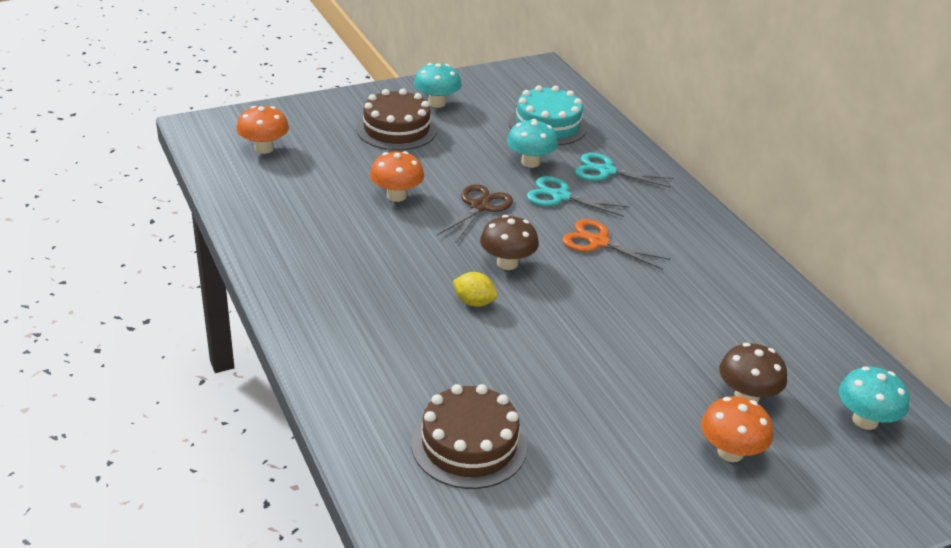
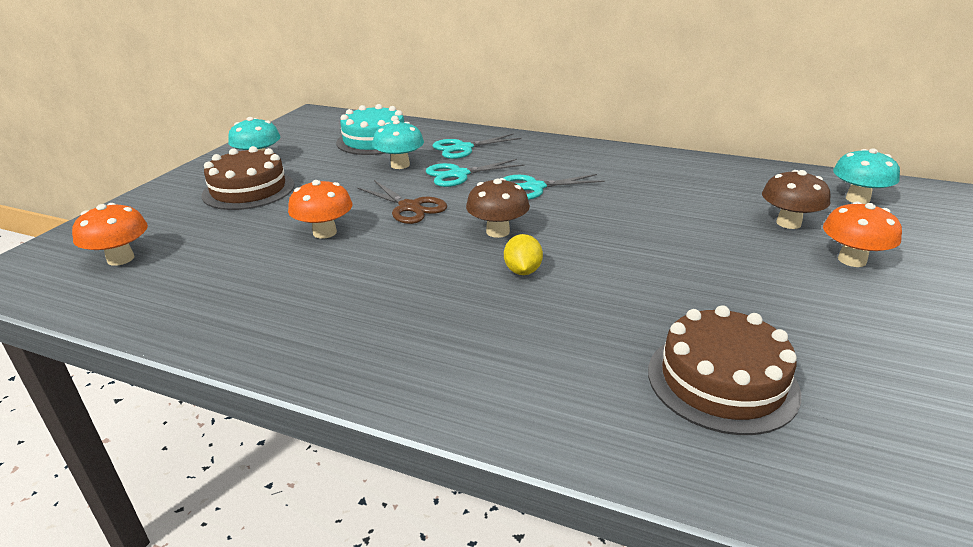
camera: 40 degrees left, 5 degrees down
brown scissors [437,184,513,242] -> brown scissors turned 150 degrees clockwise [357,180,447,224]
yellow lemon [453,272,497,307] -> yellow lemon turned 75 degrees counterclockwise [504,234,543,275]
orange scissors [562,219,670,270] -> turquoise scissors [504,174,605,200]

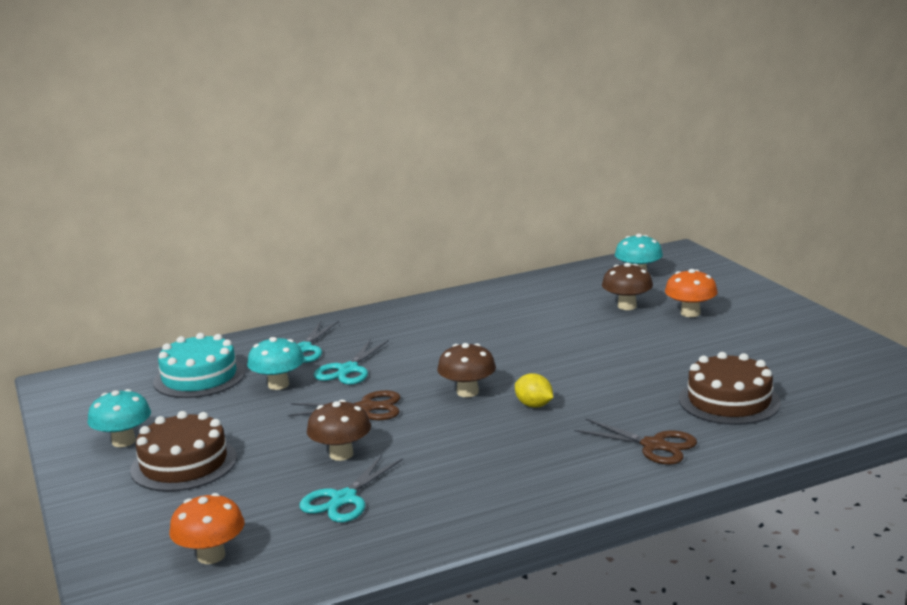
camera: 45 degrees left, 10 degrees down
orange mushroom [288,180,352,239] -> brown mushroom [307,400,371,461]
turquoise scissors [504,174,605,200] -> turquoise scissors moved to [299,455,403,522]
none -> brown scissors [574,418,697,465]

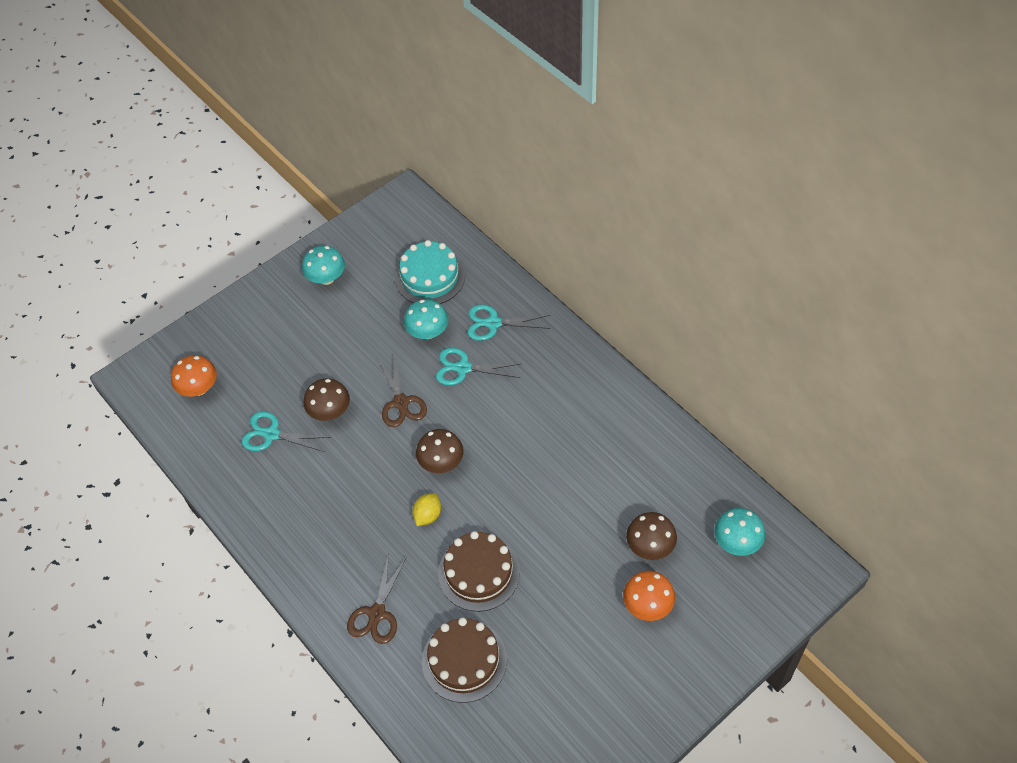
camera: 75 degrees right, 35 degrees up
brown cake [130,411,237,492] -> brown cake moved to [438,531,520,612]

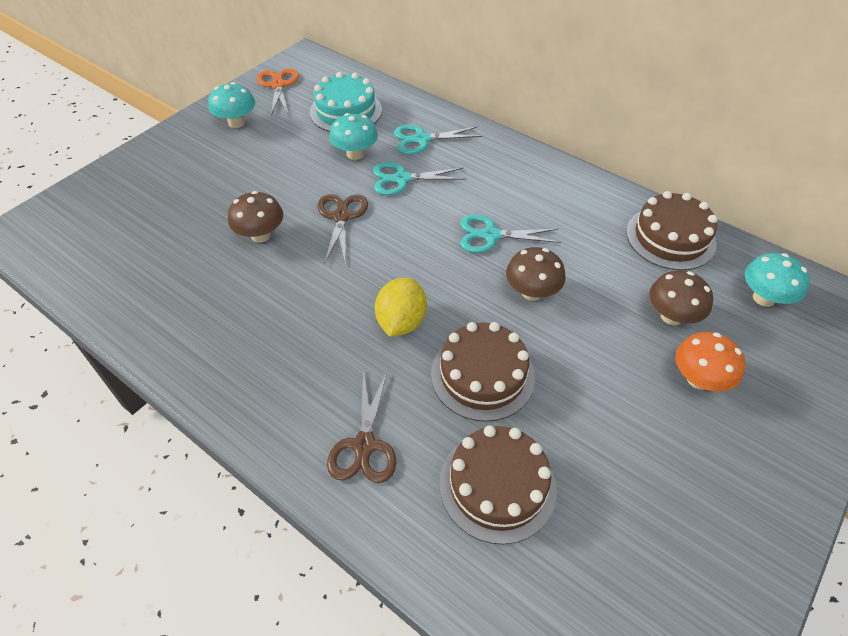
camera: 15 degrees left, 5 degrees down
orange mushroom [171,355,217,397] -> none
turquoise scissors [242,411,331,452] -> turquoise scissors moved to [460,215,561,253]
brown scissors [378,354,427,427] -> brown scissors turned 150 degrees counterclockwise [317,194,368,264]
yellow lemon [412,493,441,526] -> yellow lemon [375,277,427,337], size x1.51
brown mushroom [416,429,464,473] -> brown mushroom moved to [506,247,566,301]
none -> orange scissors [257,68,299,116]
none -> brown cake [626,191,718,270]

